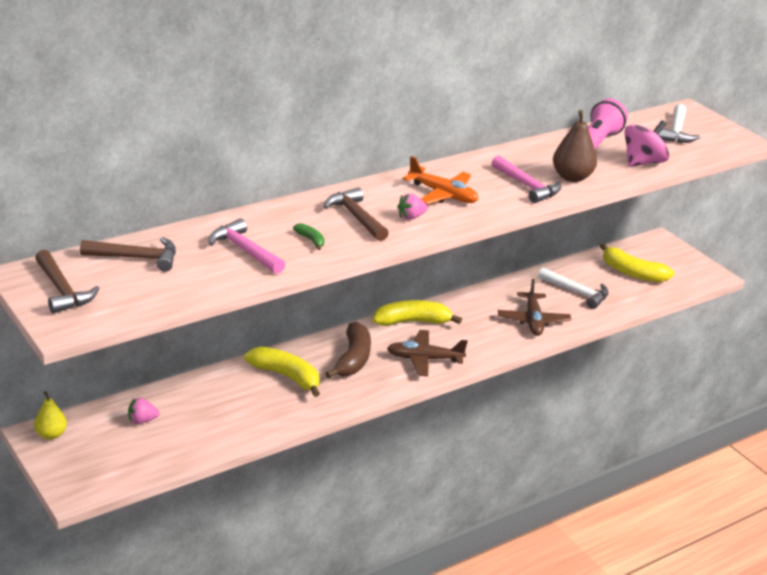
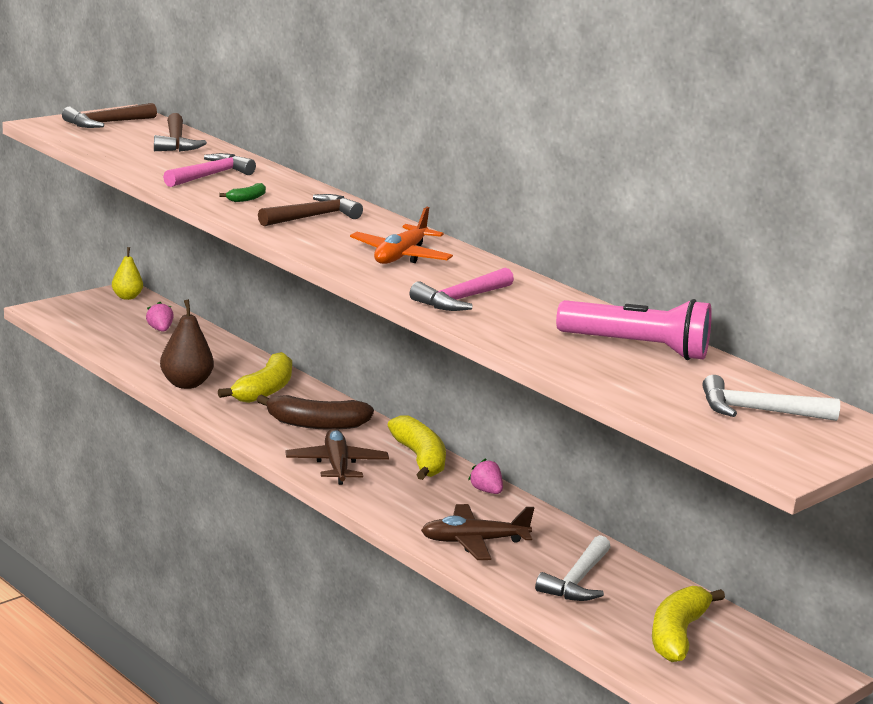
camera: 80 degrees right, 10 degrees down
pink strawberry [397,194,428,220] -> pink strawberry moved to [468,459,503,494]
brown pear [553,110,597,182] -> brown pear moved to [160,299,214,389]
pink spinning top [624,120,669,167] -> none

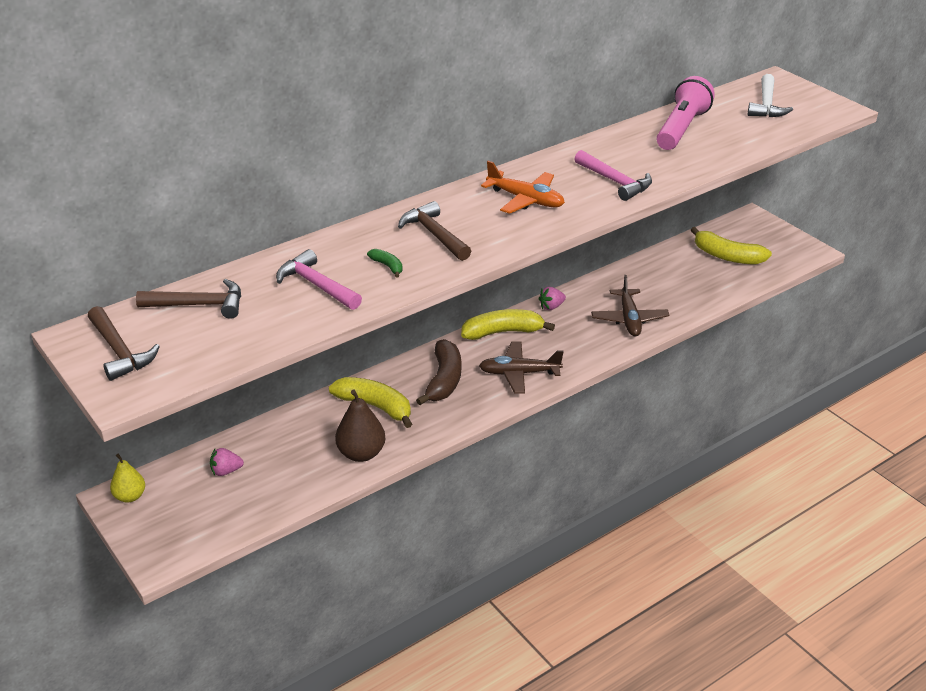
camera: 80 degrees left, 15 degrees up
white hammer [535,535,611,601] -> none

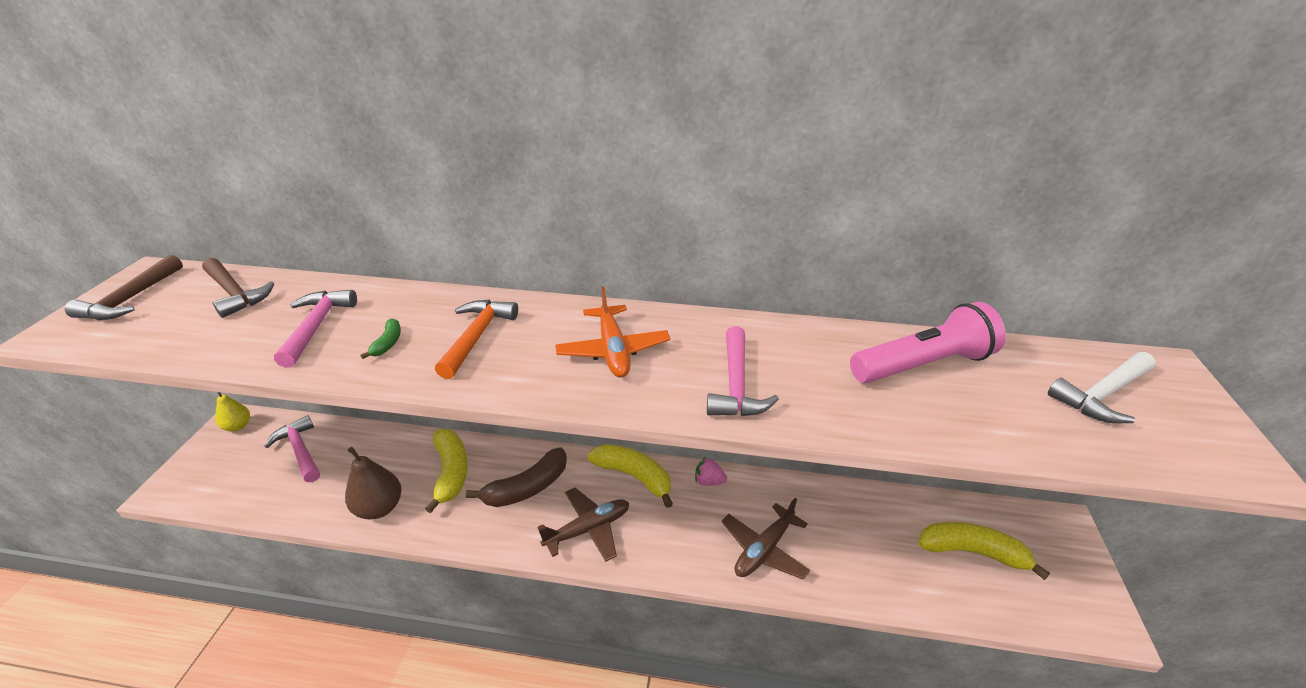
camera: 45 degrees right, 0 degrees up
pink strawberry [210,448,244,476] -> pink hammer [264,415,320,482]
brown hammer [398,201,471,261] -> orange hammer [435,300,518,379]
brown plane [479,341,564,394] -> brown plane turned 105 degrees clockwise [538,488,629,562]
yellow banana [691,227,772,265] -> yellow banana turned 120 degrees clockwise [918,522,1050,580]

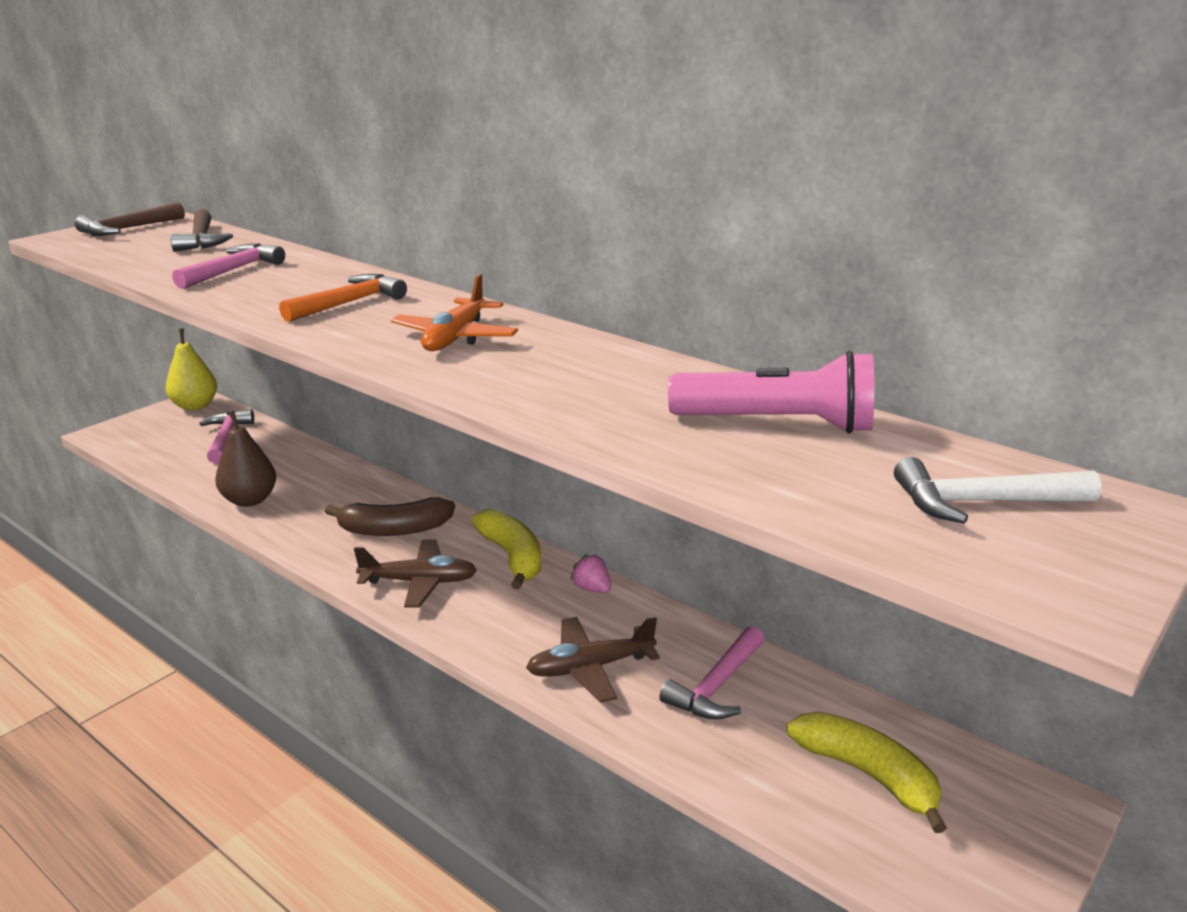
camera: 30 degrees right, 10 degrees down
yellow pear [215,392,250,432] -> yellow pear [166,329,217,410], size x1.53
green banana [360,318,401,359] -> none
yellow banana [425,429,468,513] -> none
pink hammer [707,326,779,416] -> pink hammer moved to [659,626,765,720]

